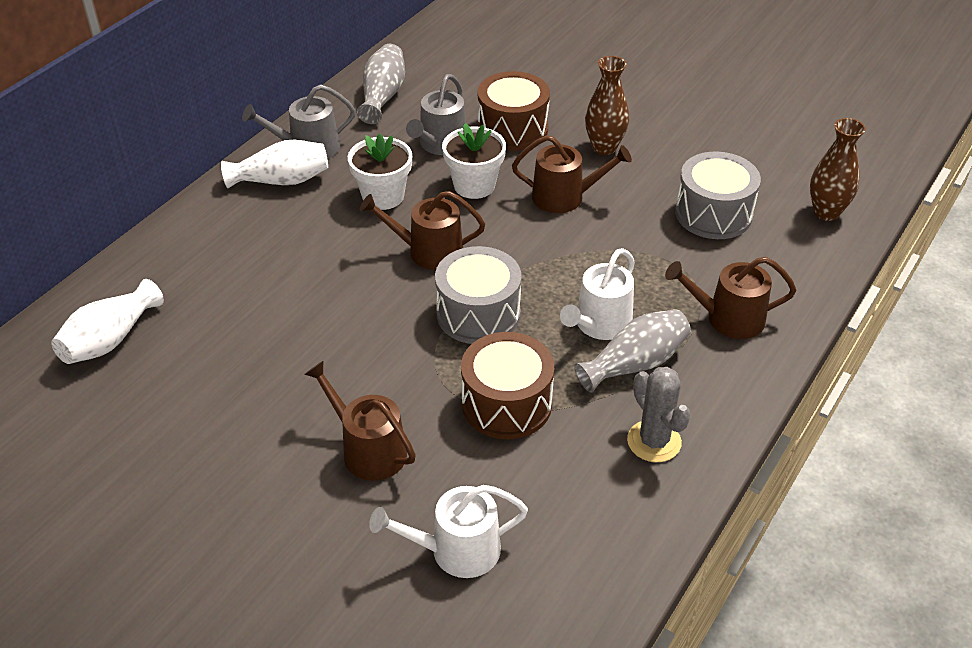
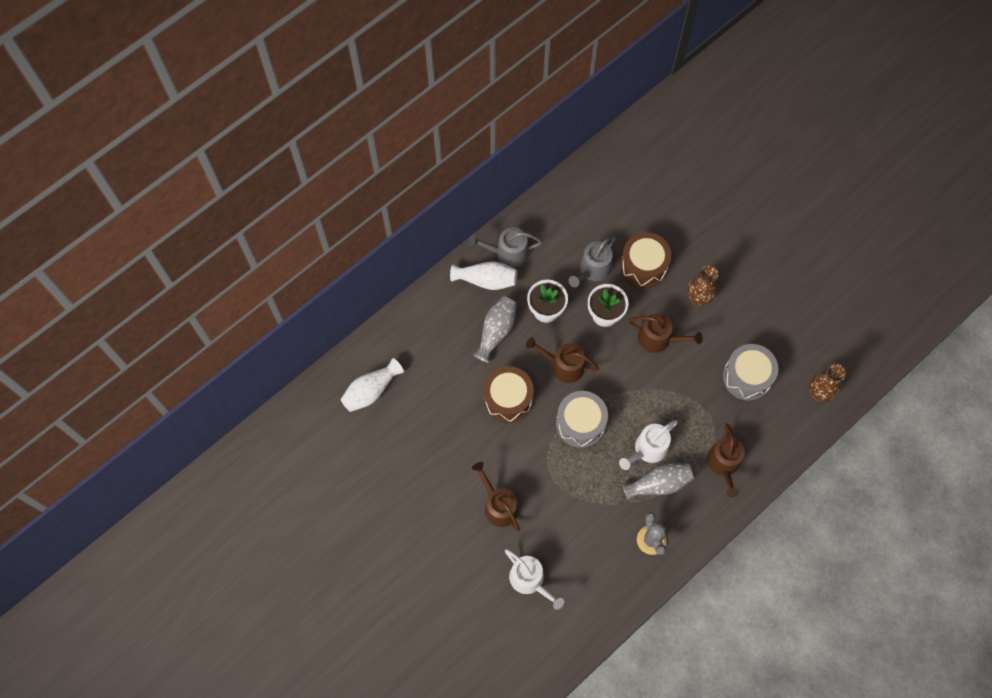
camera: 15 degrees right, 25 degrees up
grey vase [357,44,405,124] -> grey vase moved to [473,296,517,363]
white watering can [369,485,528,578] -> white watering can turned 135 degrees counterclockwise [505,549,564,610]
brown drum [461,332,554,439] -> brown drum moved to [483,366,534,423]
brown watering can [665,257,796,339] -> brown watering can turned 105 degrees counterclockwise [707,423,745,498]

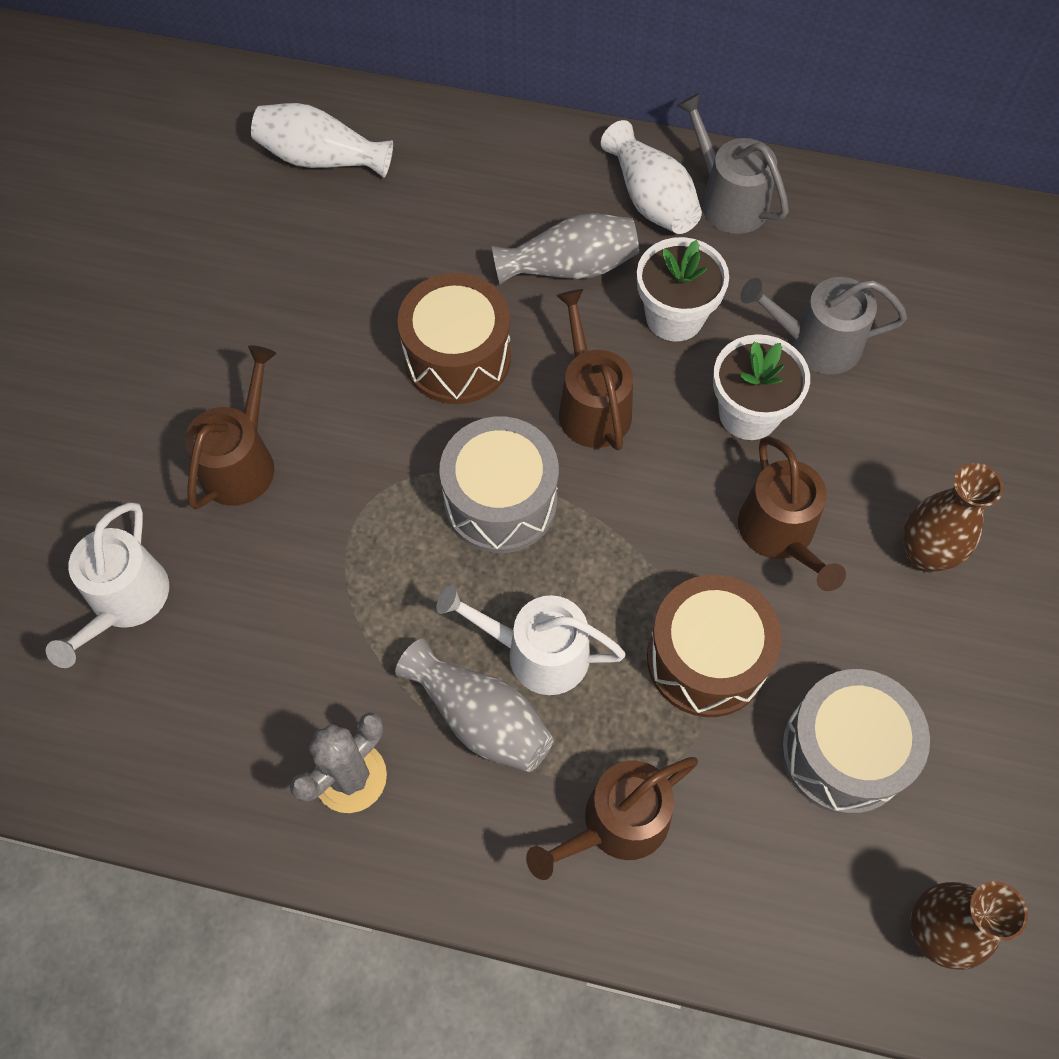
camera: 55 degrees right, 5 degrees down
brown drum [620,232,671,288] -> brown drum moved to [647,575,782,717]

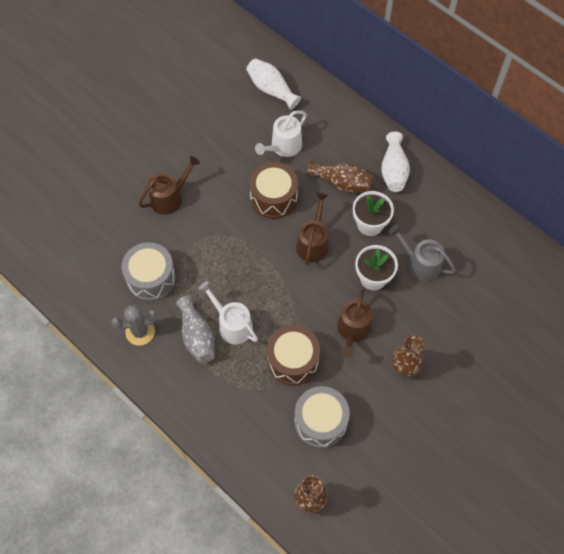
camera: 30 degrees right, 0 degrees up
white watering can [46,502,169,668] -> white watering can moved to [255,110,307,157]
grey drum [439,416,559,553] -> grey drum moved to [122,242,176,301]
grey vase [492,213,639,284] -> brown vase [307,160,373,193]
brown watering can [526,757,698,880] -> none
grey watering can [677,93,789,234] -> none

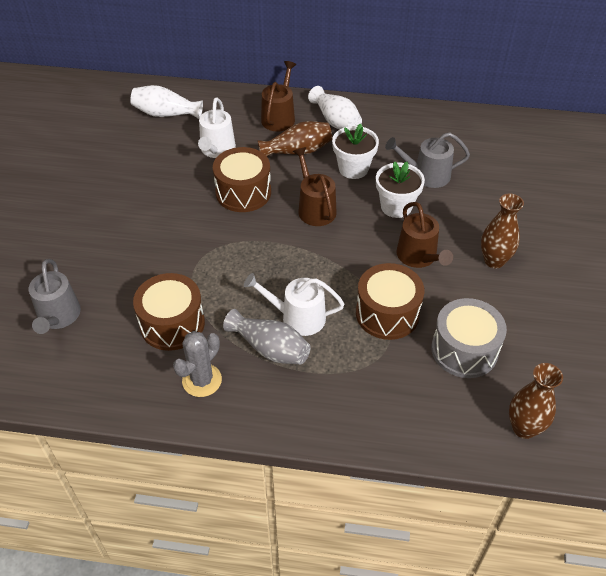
camera: 35 degrees left, 15 degrees down
grey drum [122,242,176,301] -> brown drum [133,273,205,351]
brown watering can [138,156,200,215] -> brown watering can moved to [261,61,296,132]
none -> grey watering can [29,259,81,334]

